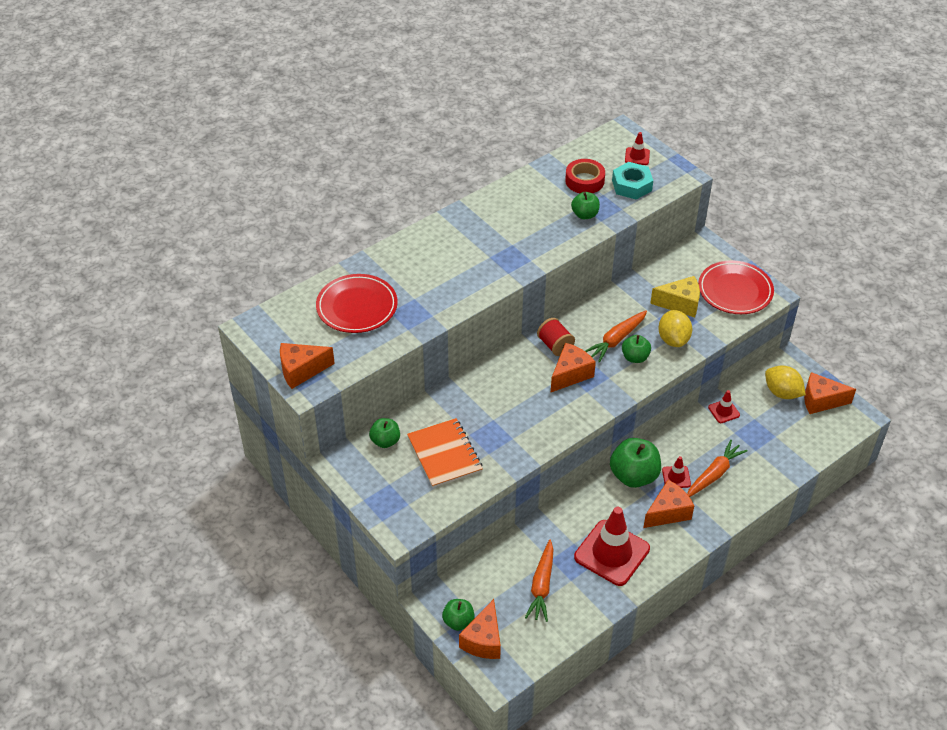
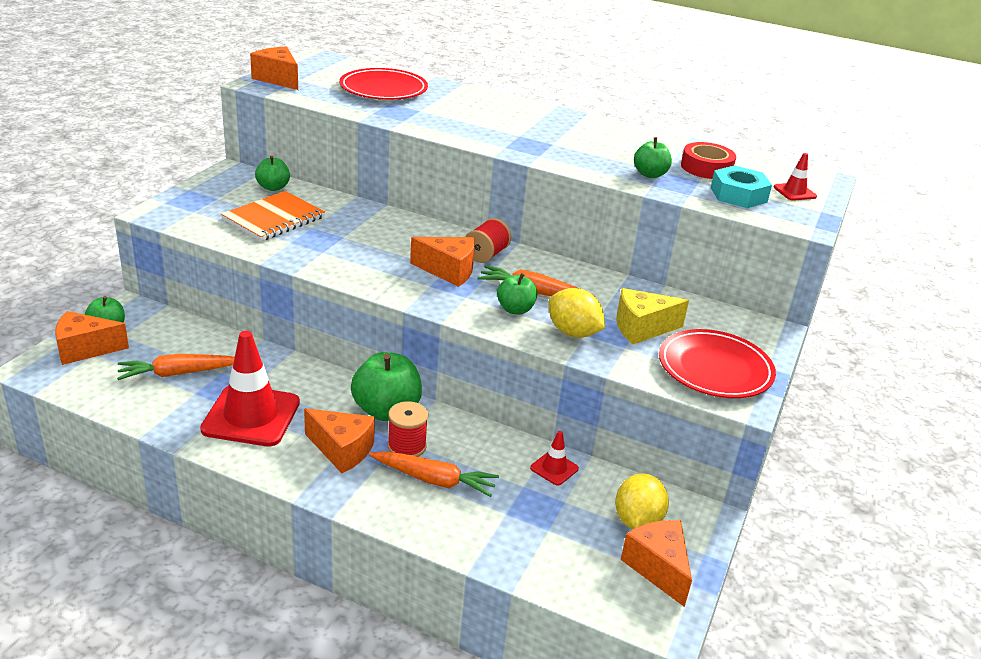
camera: 60 degrees right, 15 degrees down
yellow cheese [650,276,700,317] -> yellow cheese turned 105 degrees clockwise [616,288,689,344]
yellow lemon [658,310,692,347] -> yellow lemon turned 75 degrees clockwise [549,288,605,338]
red traffic cone [662,456,691,488] -> red spool [388,401,428,457]

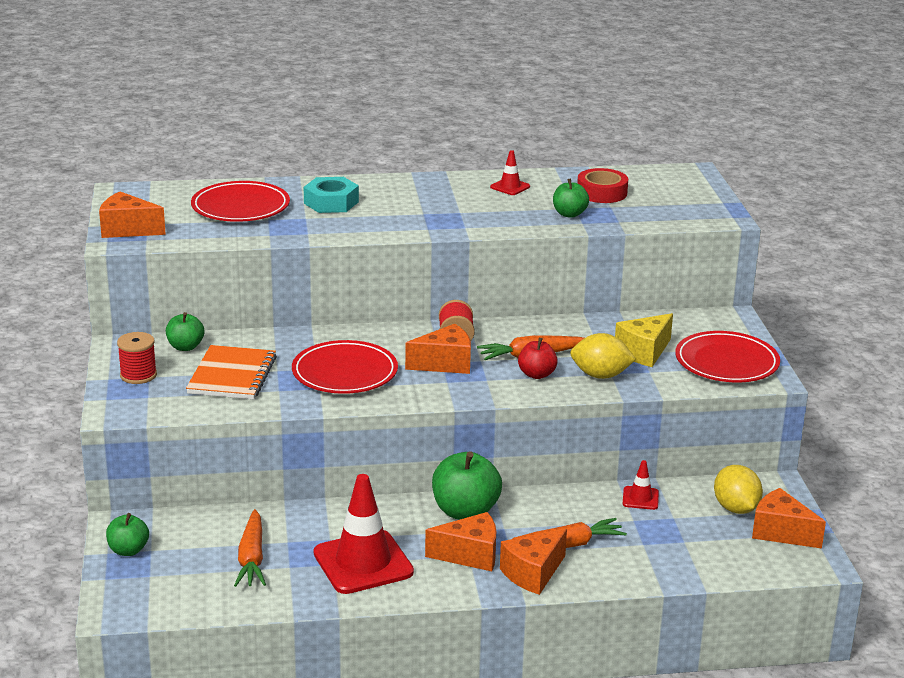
camera: 30 degrees left, 5 degrees down
orange cheese [55,311,129,365] -> orange cheese moved to [500,529,567,595]
orange carrot [117,354,235,380] -> orange carrot turned 45 degrees counterclockwise [234,509,266,587]
red spool [388,401,428,457] -> red spool moved to [117,332,157,384]
green apple [497,273,538,314] -> red apple [518,338,558,379]
turquoise nut [710,165,772,208] -> turquoise nut moved to [304,177,359,213]
red traffic cone [773,153,817,201] -> red traffic cone moved to [490,150,530,195]
none -> red plate [292,340,398,394]

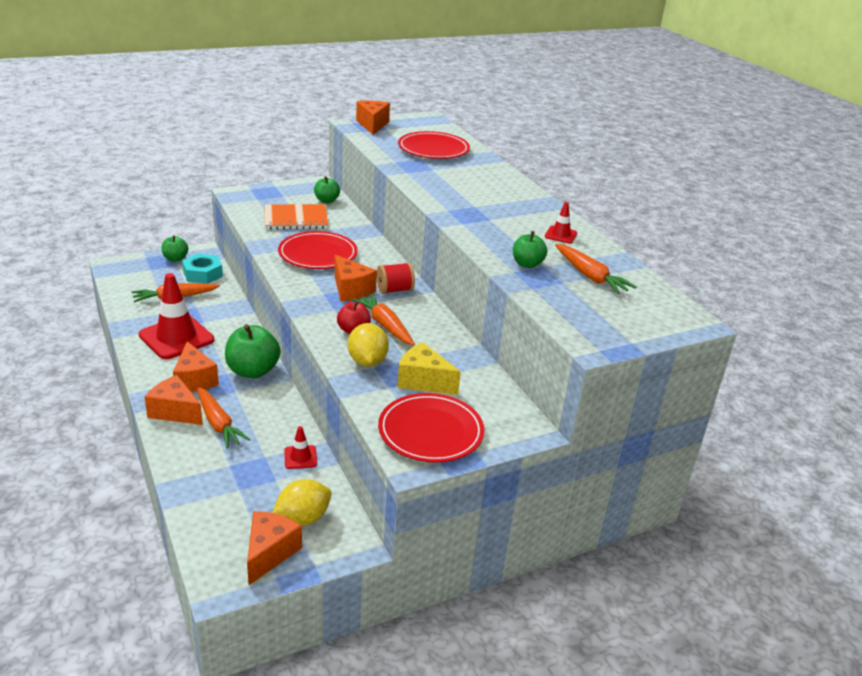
camera: 70 degrees right, 5 degrees up
red spool [117,332,157,384] -> none
turquoise nut [304,177,359,213] -> turquoise nut moved to [182,254,223,284]
red tape [577,168,628,203] -> orange carrot [555,244,637,294]

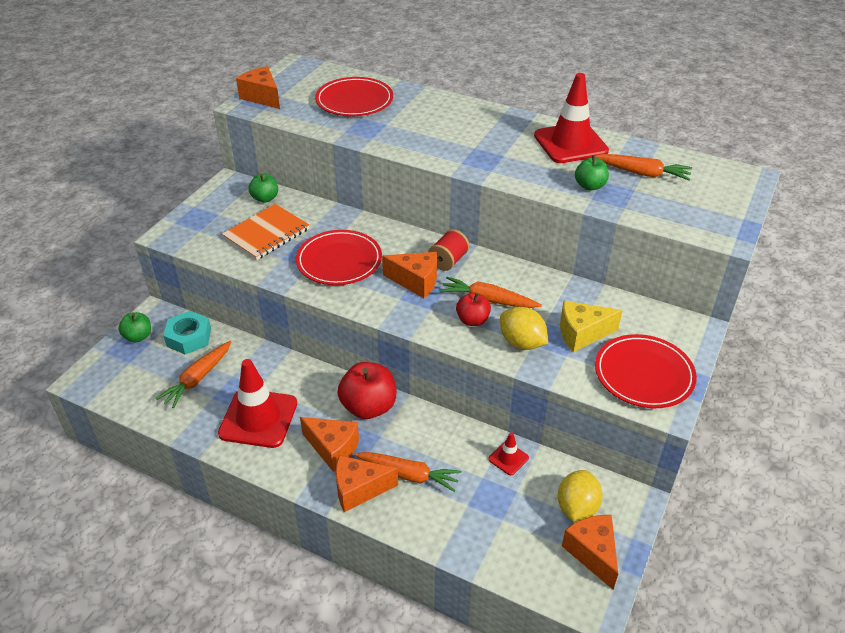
camera: 35 degrees left, 10 degrees up
green apple [225,324,281,378] -> red apple [337,362,396,419]
red traffic cone [545,202,577,244] -> red traffic cone [534,73,609,163], size x2.19

